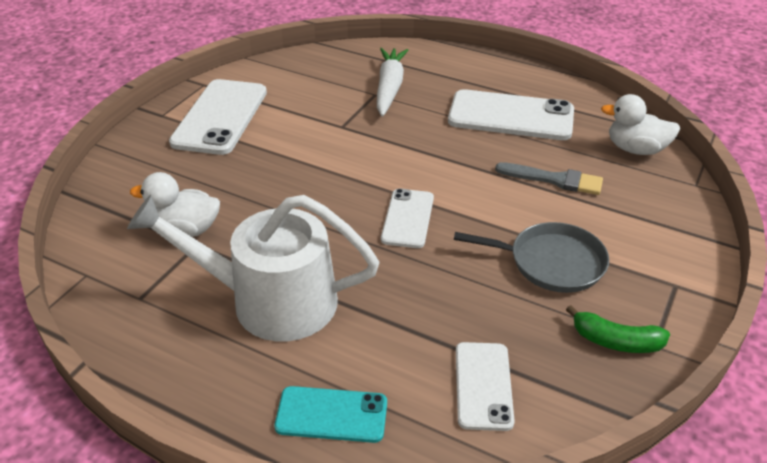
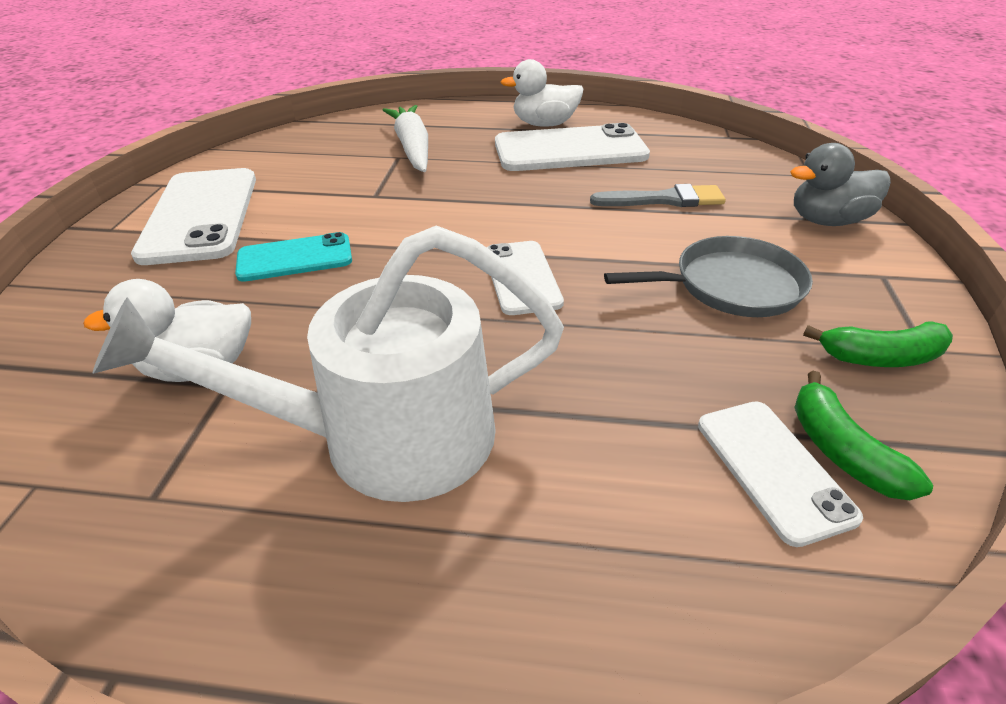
camera: 20 degrees left, 0 degrees up
turquoise phone [275,386,387,443] -> turquoise phone moved to [235,232,352,282]
white duck [601,94,680,155] -> white duck moved to [501,59,583,127]
none -> grey duck [790,143,891,226]
none -> green banana [794,371,933,500]

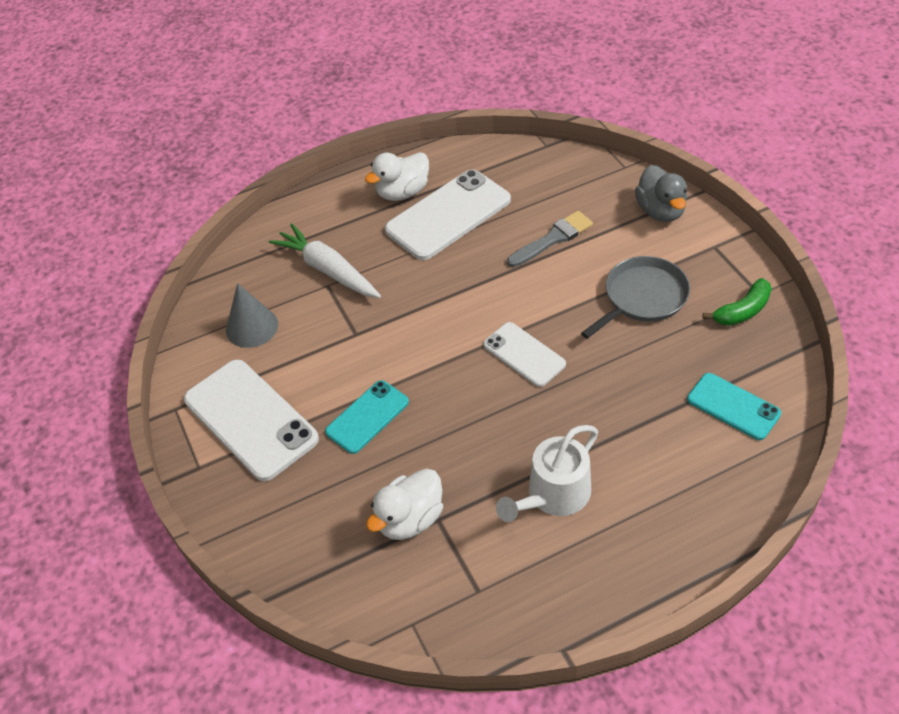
camera: 30 degrees left, 10 degrees up
white watering can [93,225,564,502] -> white watering can [496,425,598,522], size x0.64
white phone [698,402,863,547] -> turquoise phone [687,373,781,440]
grey duck [790,143,891,226] -> grey duck turned 60 degrees counterclockwise [635,165,687,222]
green banana [794,371,933,500] -> none
none -> grey cone [226,283,278,348]

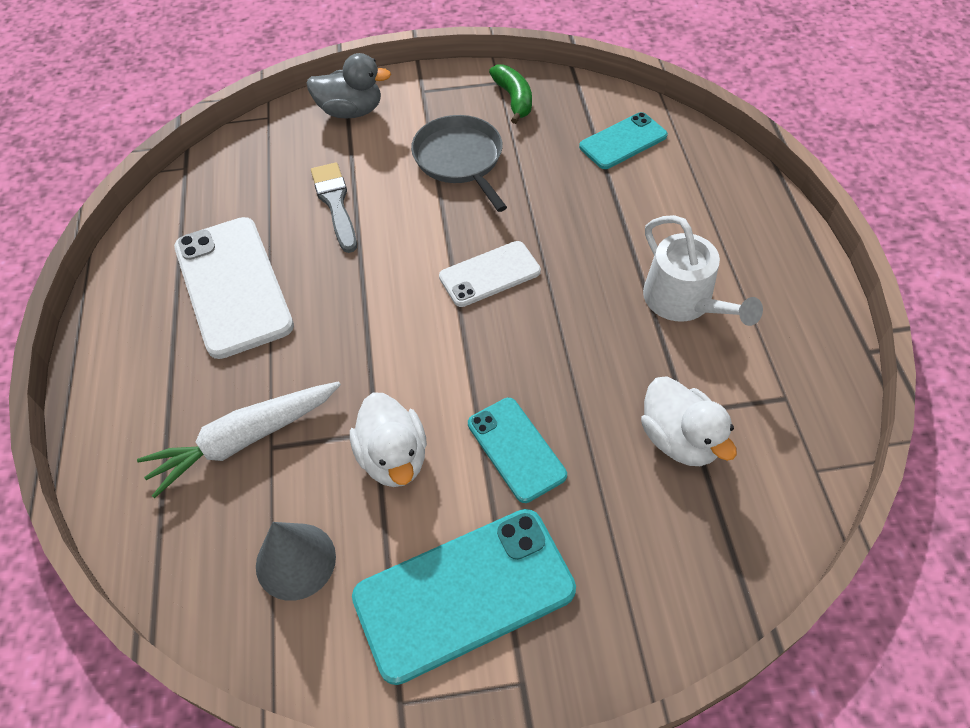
camera: 75 degrees left, 5 degrees up
white phone [184,360,319,481] -> turquoise phone [352,509,576,685]
white duck [365,152,429,201] -> white duck moved to [350,392,427,487]

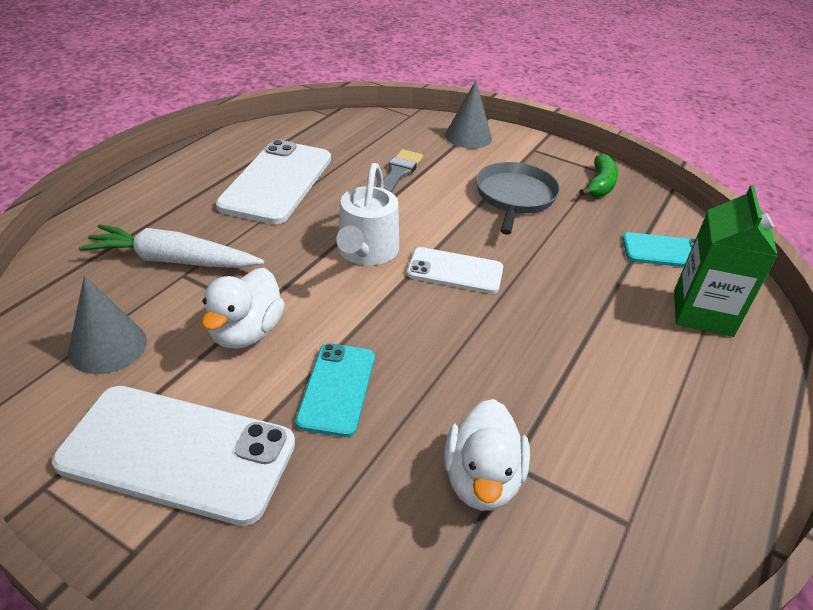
camera: 35 degrees right, 15 degrees down
grey duck [306,53,391,119] -> grey cone [445,81,492,149]
turquoise phone [352,509,576,685] -> white phone [52,386,295,526]
white watering can [643,215,763,326] -> white watering can moved to [336,163,399,265]
none -> green carton [674,185,778,337]

